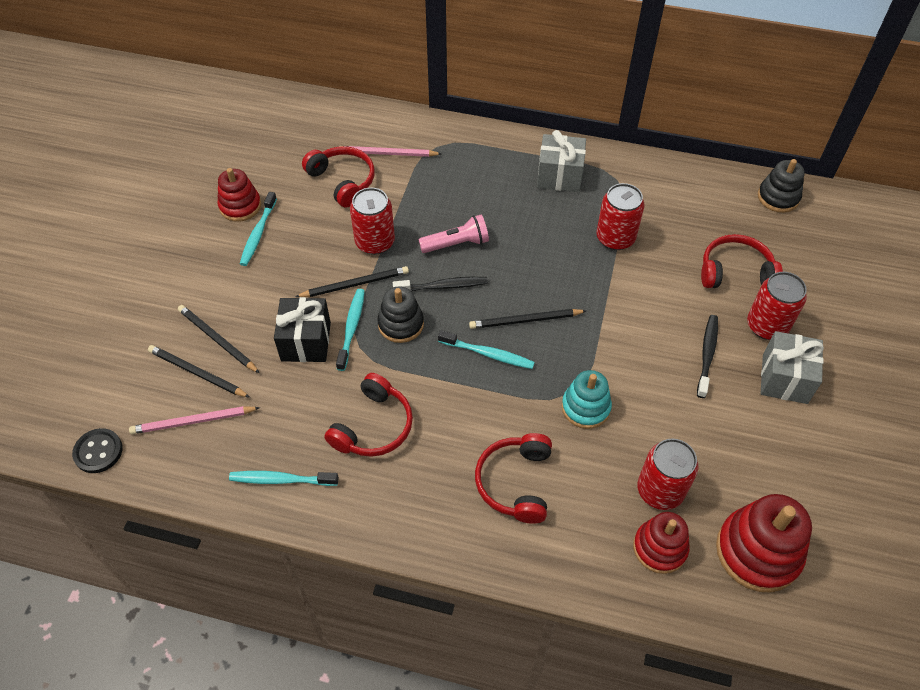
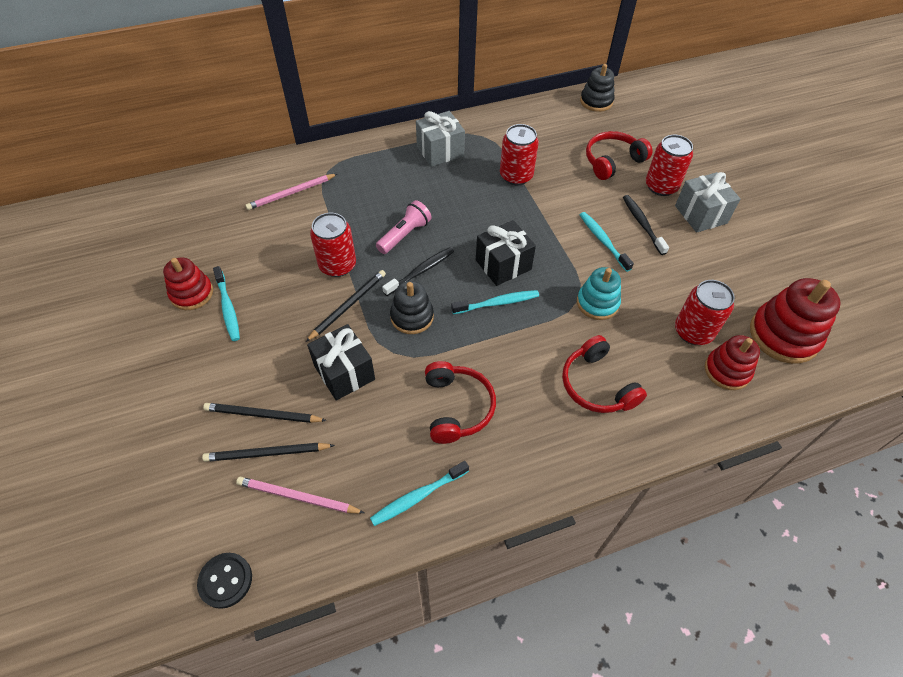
camera: 35 degrees left, 0 degrees up
pink pencil [129,406,260,434] -> pink pencil turned 60 degrees clockwise [236,477,365,514]
red headphones [302,146,375,207] -> none
turquoise toothbrush [336,289,365,371] -> turquoise toothbrush moved to [580,212,634,272]
black pencil [469,309,586,329] -> black gift [476,220,536,286]

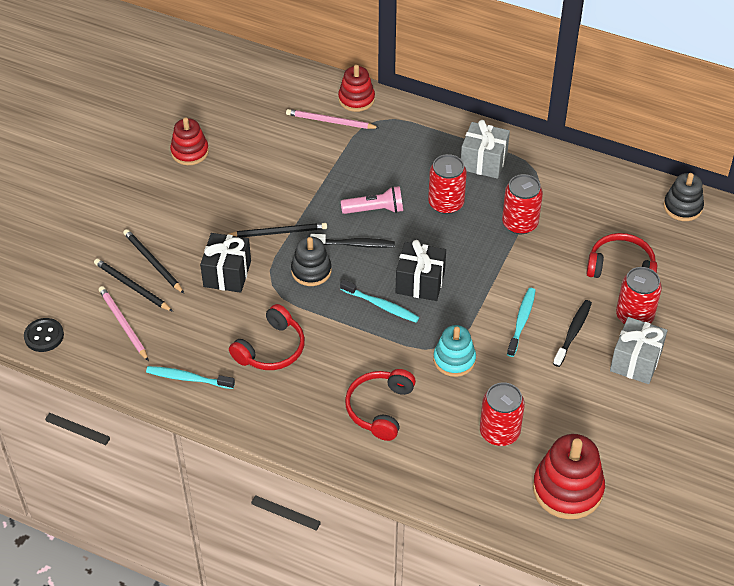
camera: 45 degrees right, 5 degrees down
turquoise toothbrush [213,266,240,341] -> none
red can [310,213,356,277] -> red can moved to [428,154,467,214]
red stacking toy [705,335,760,390] -> red stacking toy moved to [338,65,375,112]

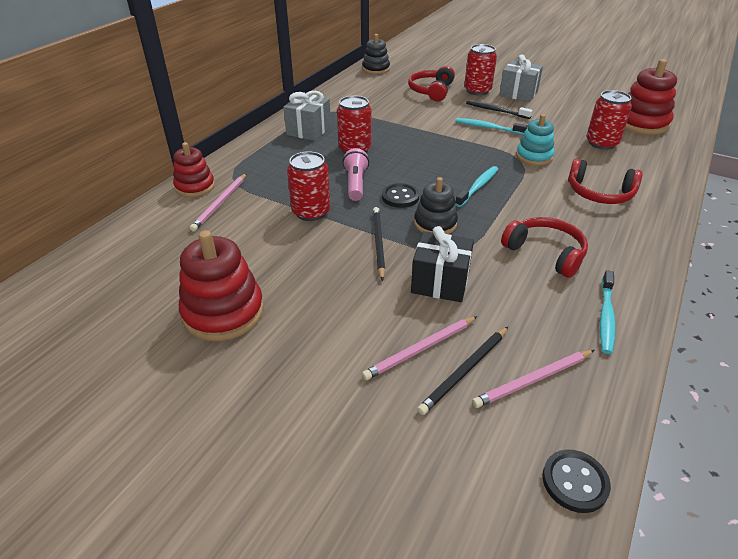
camera: 85 degrees left, 10 degrees down
black pencil [123,229,184,293] -> pink pencil [362,316,478,380]
red stacking toy [170,118,209,165] -> red stacking toy [179,230,264,341], size x1.56
black toothbrush [310,234,395,248] -> black button [382,183,419,208]
black gift [396,240,446,301] -> none
red can [502,174,543,234] -> red can moved to [287,151,330,221]

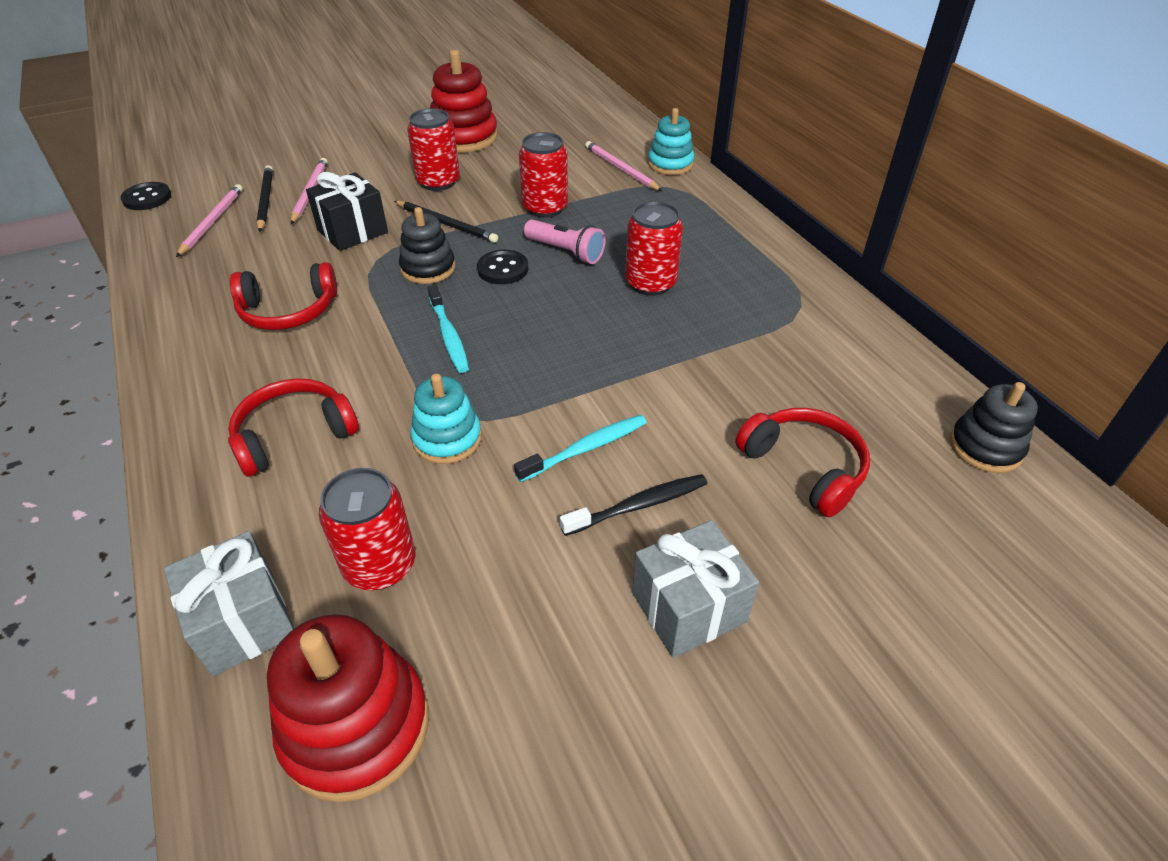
camera: 125 degrees right, 5 degrees up
red stacking toy [173,142,215,197] -> turquoise stacking toy [648,108,694,175]
grey gift [283,91,331,141] -> grey gift moved to [164,531,294,676]
red can [464,44,497,95] -> red can moved to [407,108,460,191]
turquoise toothbrush [600,270,616,354] -> none

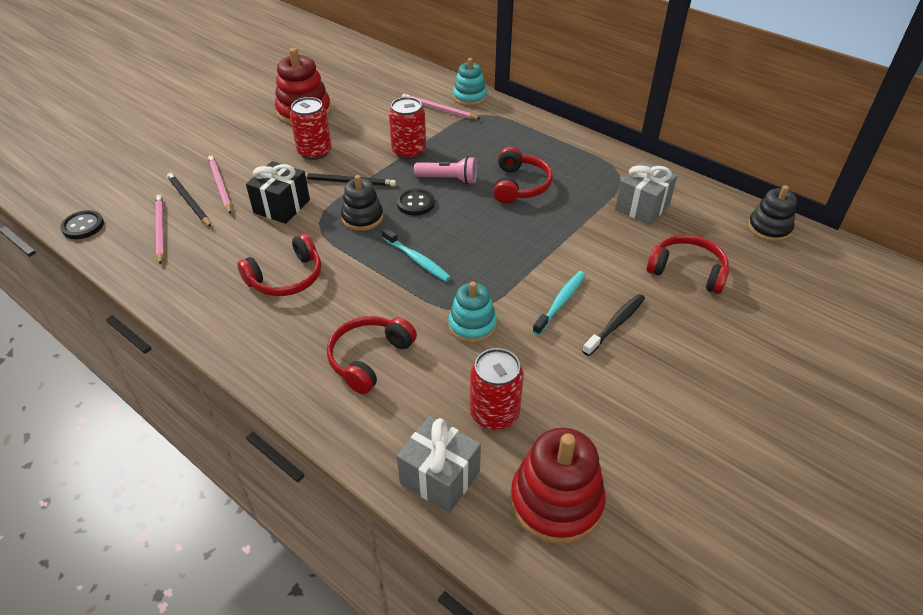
camera: 25 degrees left, 0 degrees up
red can [625,201,683,296] -> red headphones [493,147,553,204]
grey gift [632,520,759,658] -> grey gift moved to [615,161,677,225]

